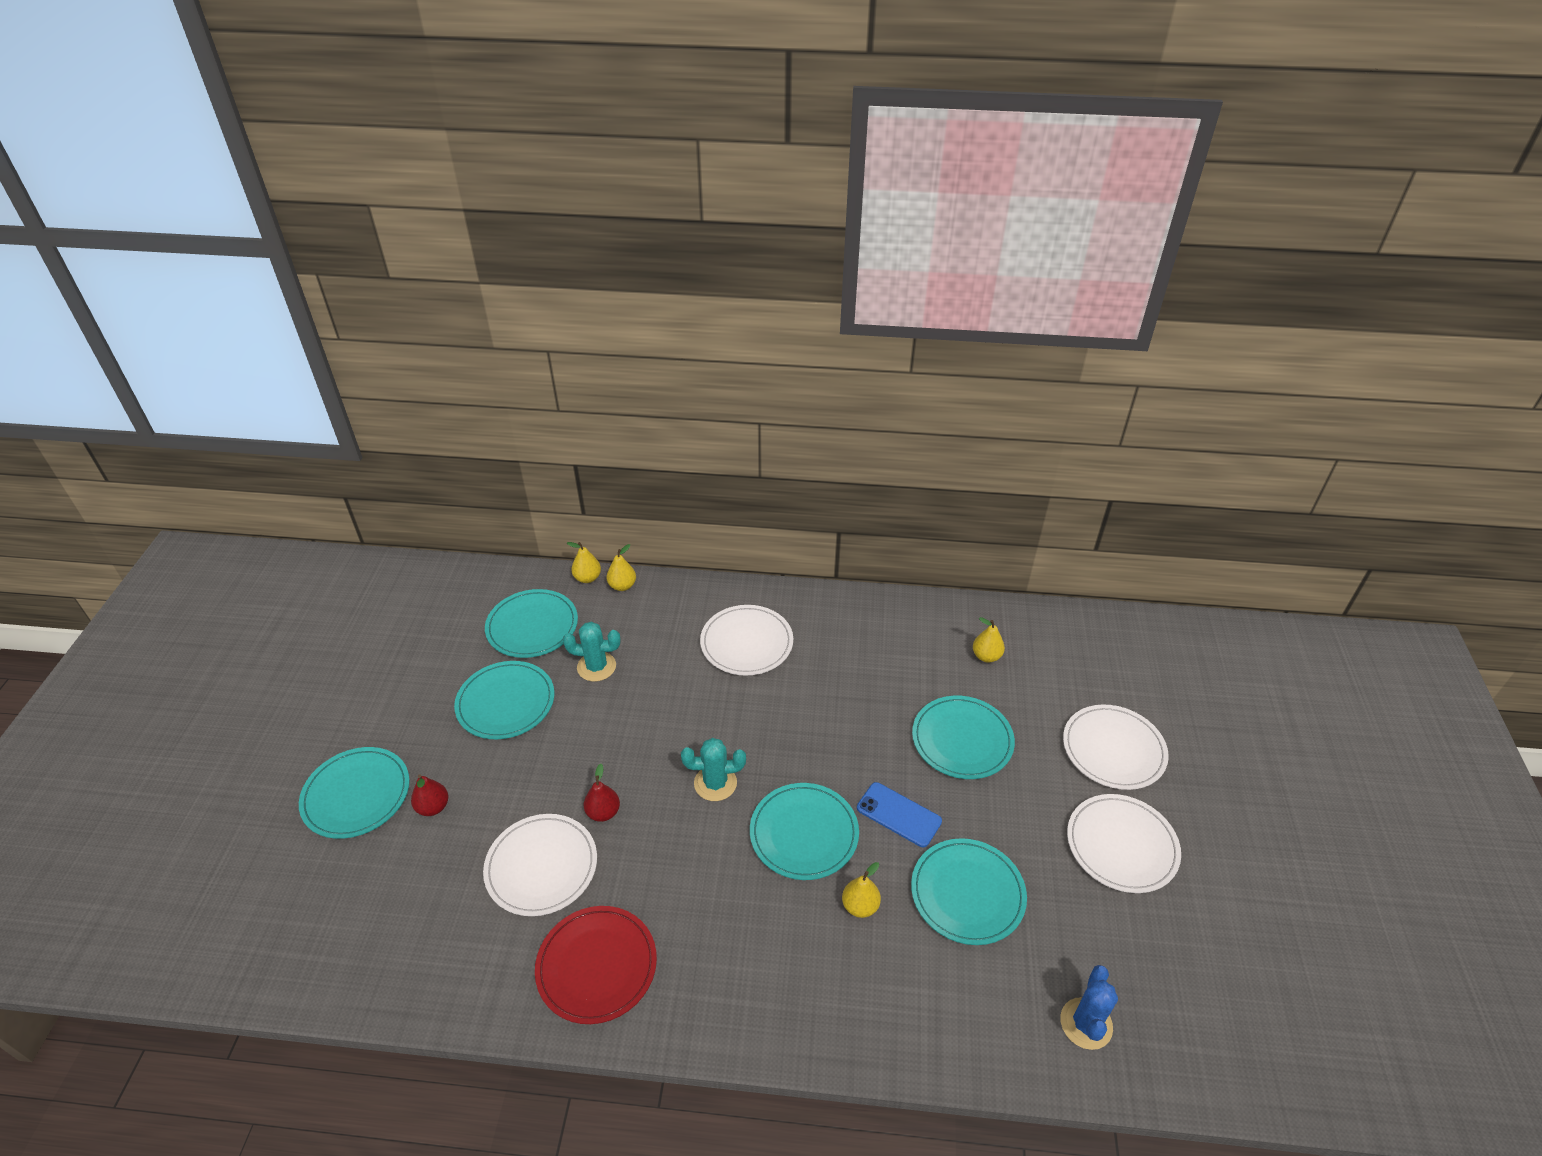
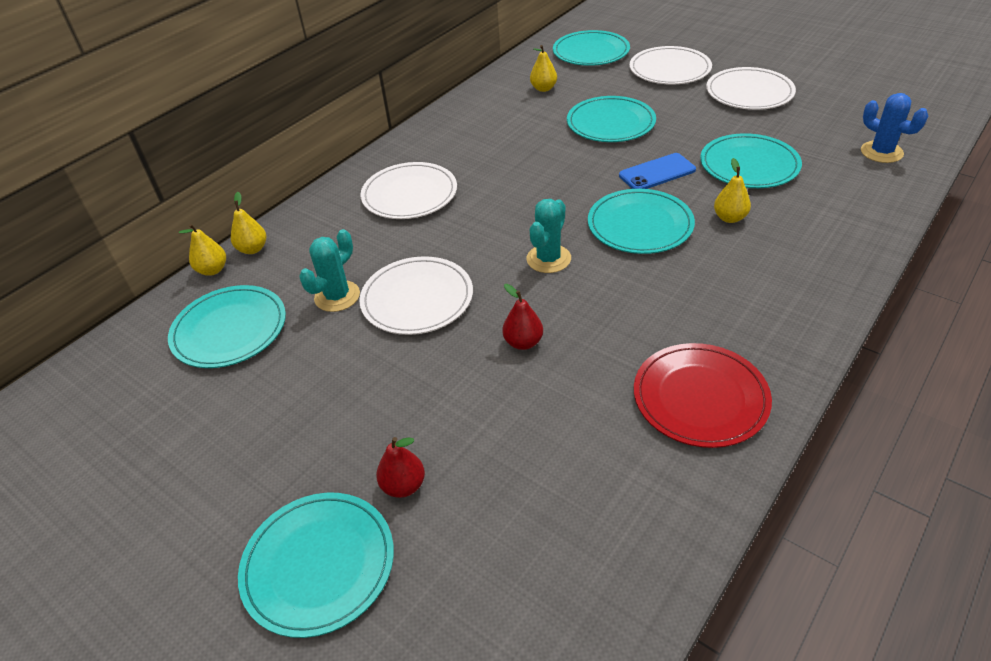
camera: 55 degrees left, 0 degrees up
turquoise plate [454,661,555,739] -> turquoise plate moved to [553,30,630,66]
white plate [483,814,597,916] -> white plate moved to [359,256,473,335]

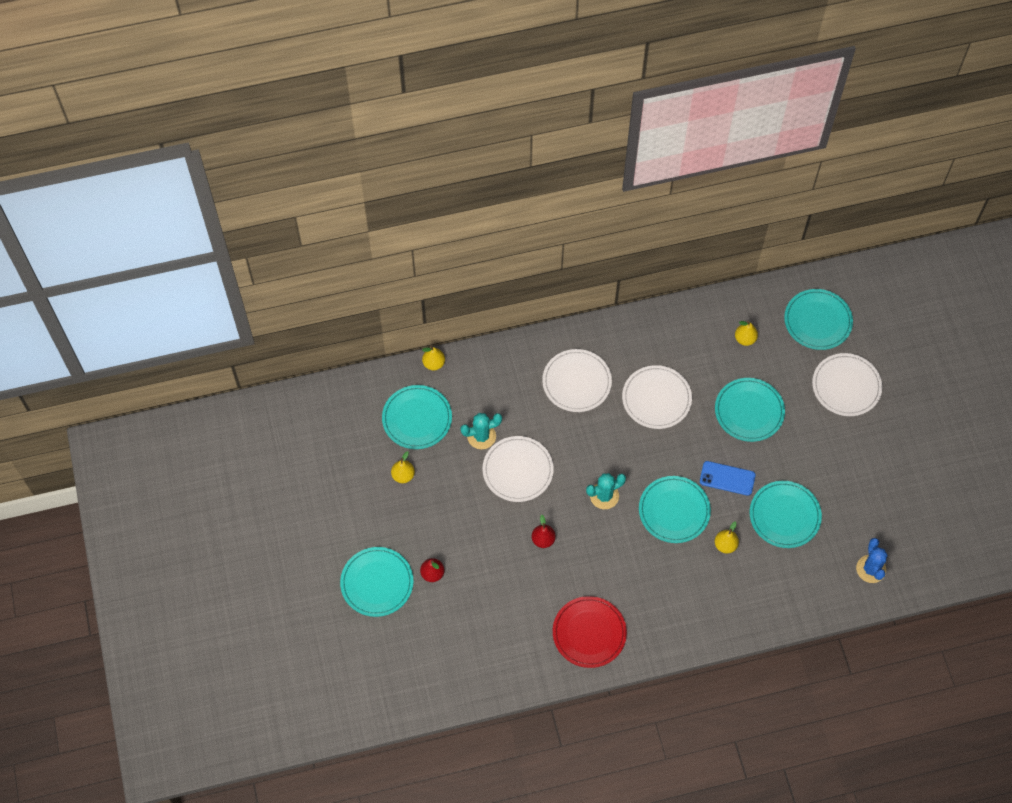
camera: 35 degrees right, 20 degrees up
yellow pear [231,192,266,254] -> yellow pear moved to [391,451,415,483]
white plate [706,67,796,110] -> white plate moved to [622,365,692,429]

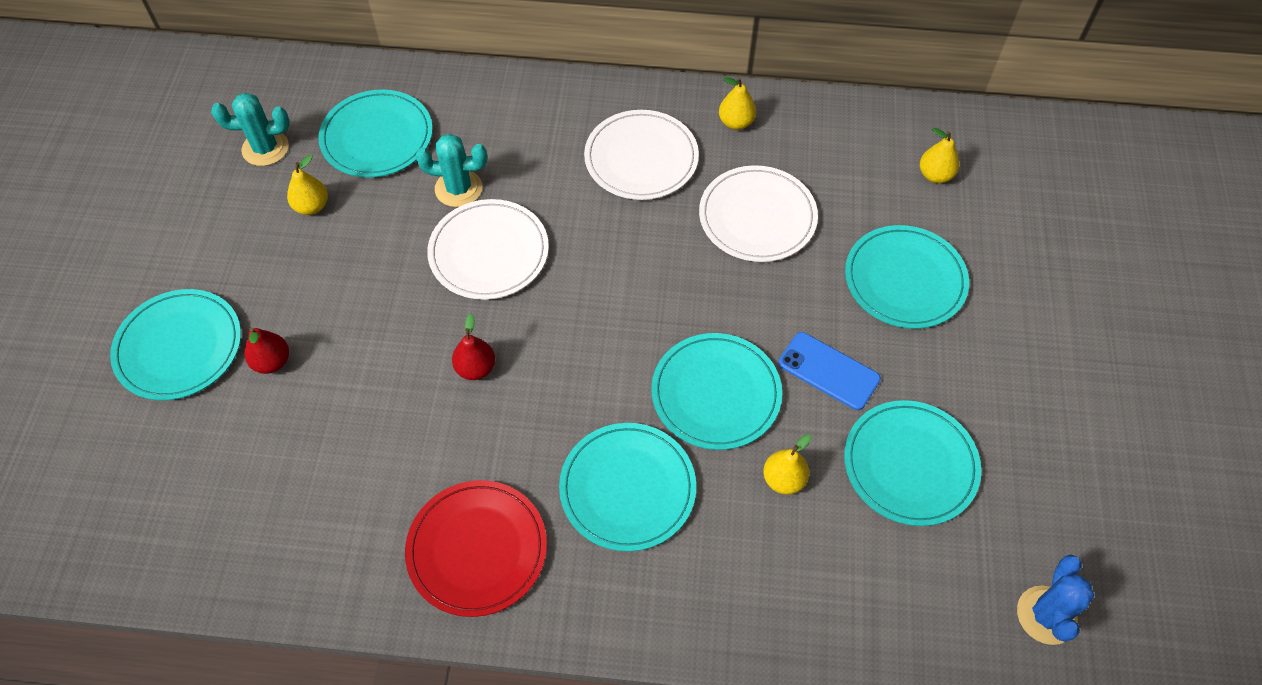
camera: 20 degrees right, 5 degrees down
yellow pear [422,346,445,370] -> yellow pear moved to [719,77,756,130]
turquoise cactus [586,473,626,509] -> turquoise cactus moved to [211,93,289,166]
turquoise plate [784,289,853,350] -> turquoise plate moved to [559,423,696,552]
white plate [812,353,882,416] -> none

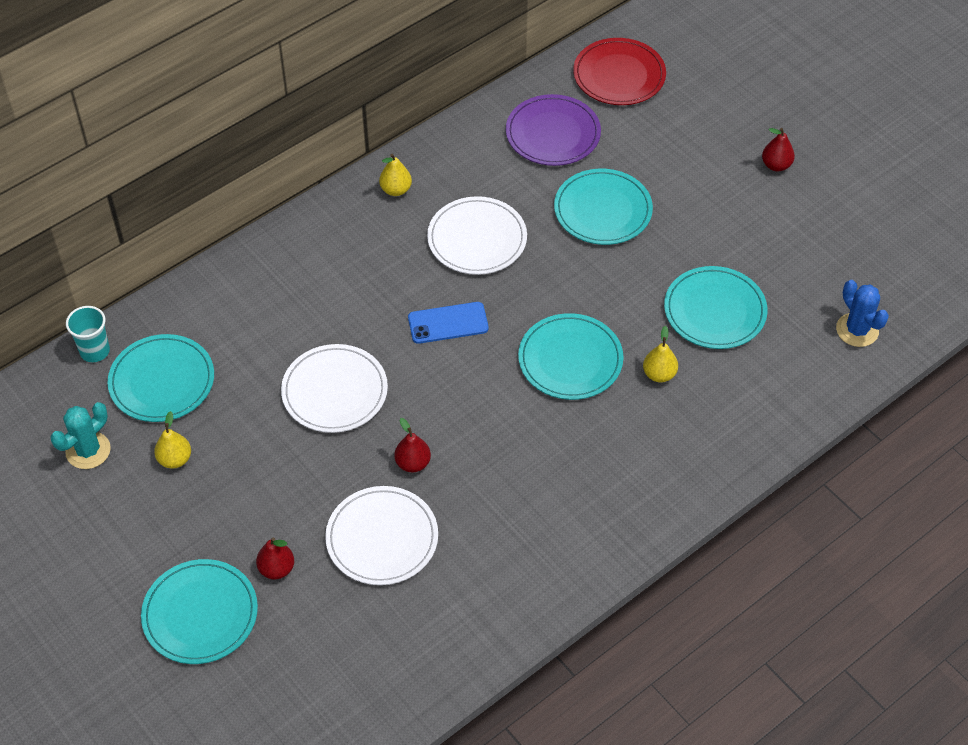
camera: 45 degrees left, 5 degrees down
red plate [405,480,547,617] -> red plate moved to [573,38,666,105]
turquoise cactus [416,134,487,207] -> none
turquoise plate [559,423,696,552] -> none
white plate [584,110,699,200] -> white plate moved to [325,486,438,585]
blue phone [778,332,881,410] -> blue phone moved to [408,302,489,344]
yellow pear [920,128,959,183] -> purple plate [506,94,601,166]
none -> turquoise cup [66,306,110,362]
none -> red pear [762,128,795,171]

